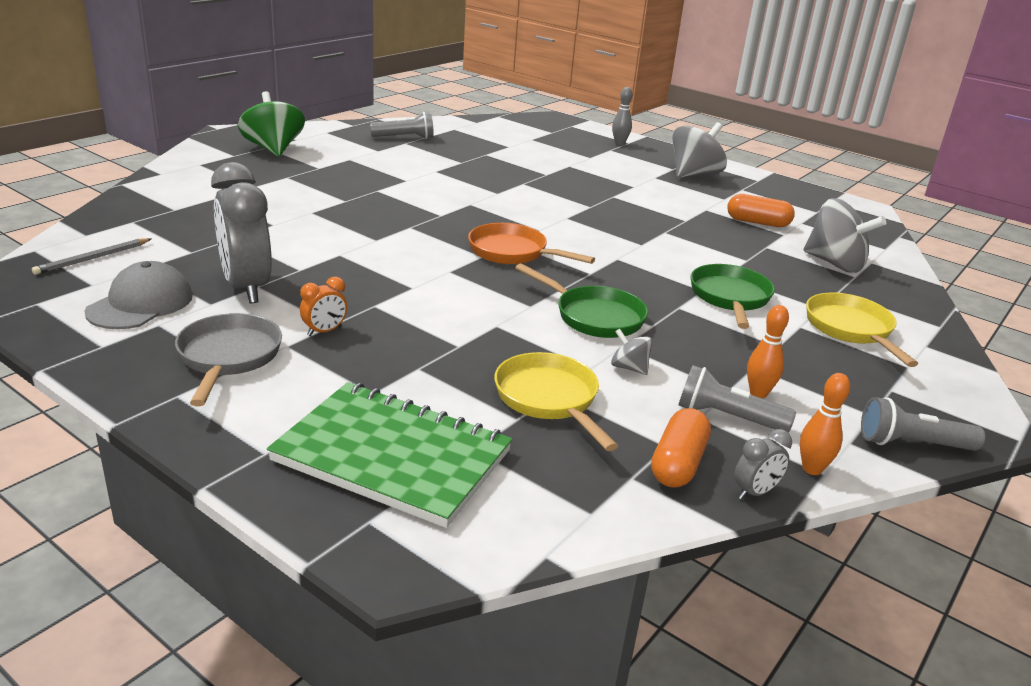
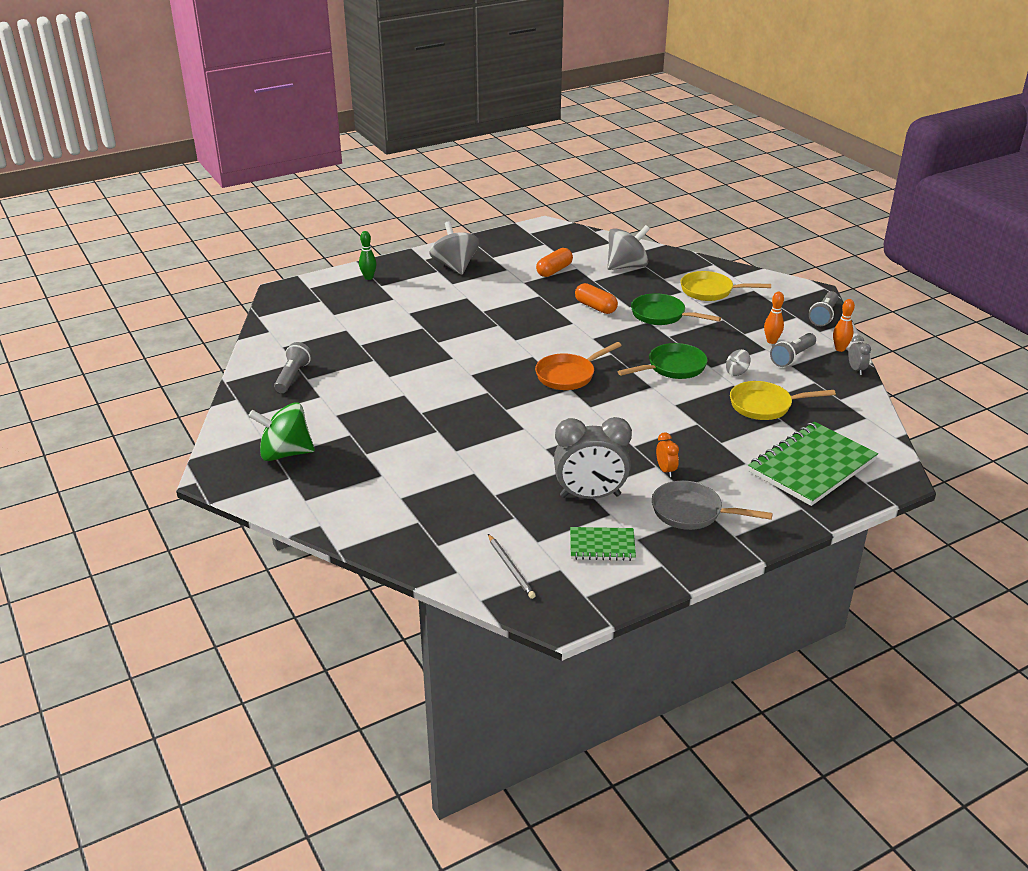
camera: 65 degrees left, 5 degrees up
grey cap [84,261,193,329] -> green notebook [570,527,636,561]
grey bowling pin [612,87,632,145] -> green bowling pin [359,231,377,280]
orange capsule [651,408,711,488] -> orange capsule moved to [575,283,618,314]

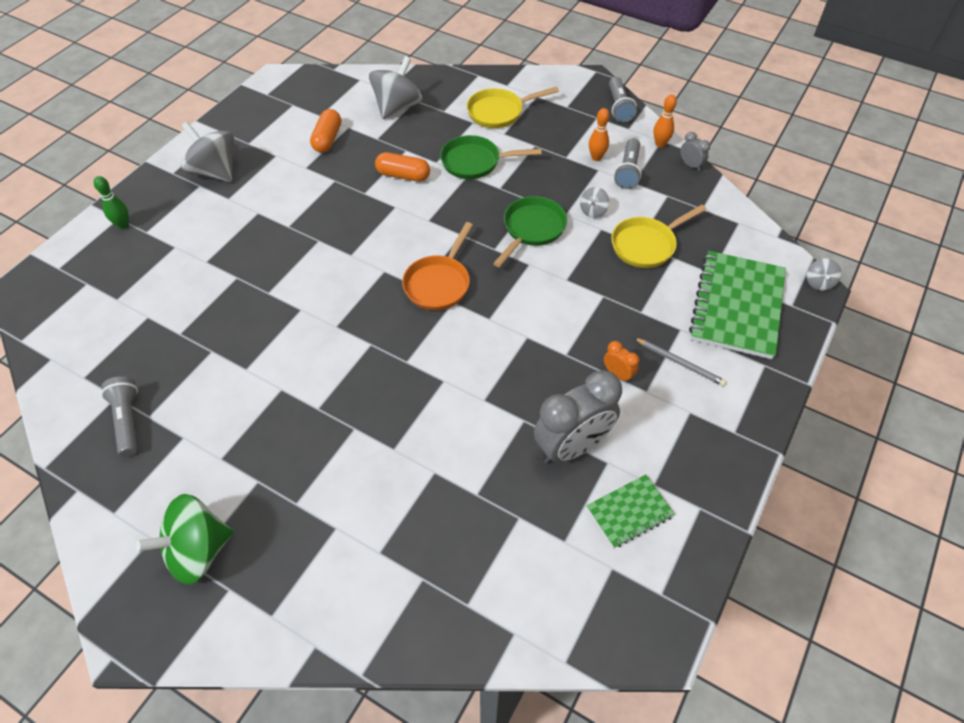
camera: 30 degrees left, 20 degrees up
grey pencil [488,534,536,599] -> grey pencil moved to [634,338,727,386]
grey pan [652,480,773,530] -> none
none -> grey spinning top [807,258,842,291]

